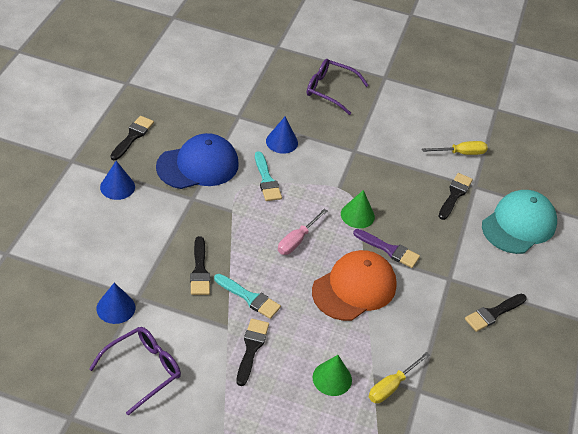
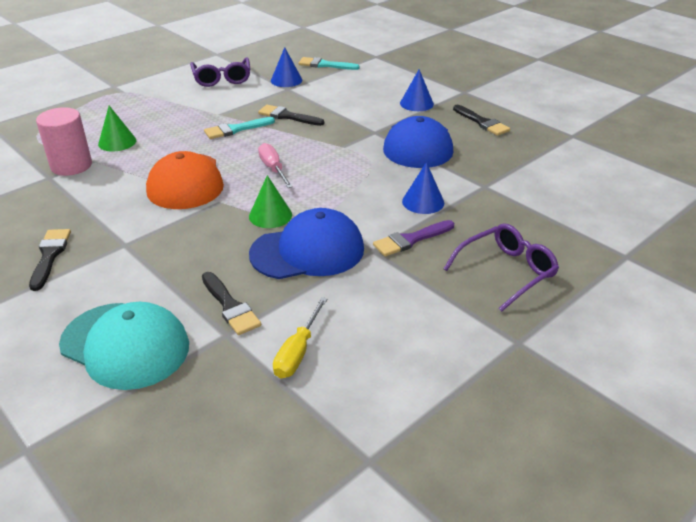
camera: 125 degrees right, 10 degrees down
black brush [236,318,269,386] -> none
turquoise brush [255,151,282,201] -> turquoise brush moved to [299,57,360,70]
purple brush [353,229,420,268] -> purple brush moved to [373,220,454,257]
yellow screwdriver [369,352,430,403] -> pink cylinder [36,107,92,176]
turquoise cap [482,190,557,254] -> turquoise cap turned 45 degrees counterclockwise [59,302,189,390]
none -> blue cap [249,208,364,279]

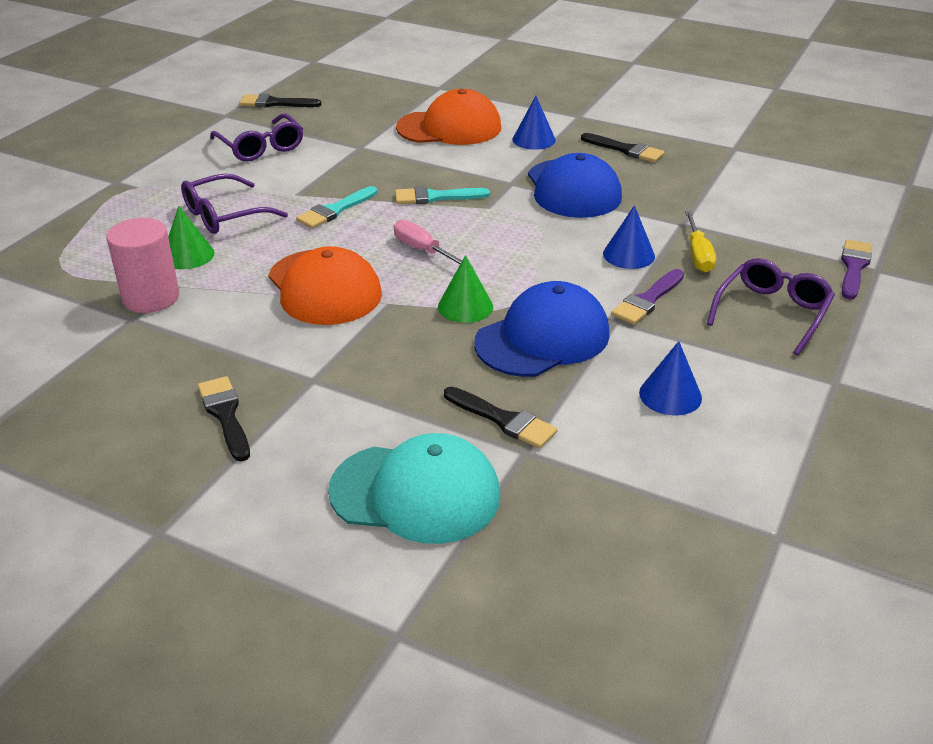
camera: 20 degrees left, 0 degrees up
black brush [258,105,324,126] -> black brush moved to [239,94,322,108]
blue cone [271,47,302,87] -> blue cone moved to [639,341,702,416]
yellow screwdriver [273,297,327,378] -> yellow screwdriver moved to [685,211,716,272]
turquoise brush [299,57,360,70] -> turquoise brush moved to [395,186,490,204]
none -> purple glasses [181,173,288,234]
none -> orange cap [396,89,501,145]
none -> purple brush [841,239,872,300]

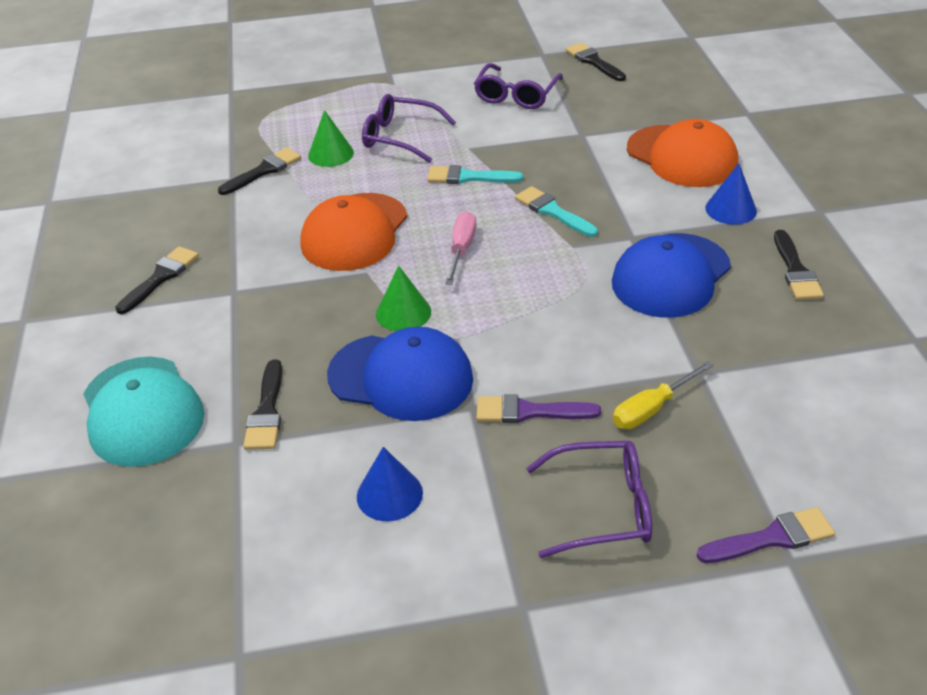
camera: 55 degrees right, 5 degrees up
pink cylinder [106,218,179,313] -> black brush [218,148,301,195]
blue cone [603,205,655,269] -> none

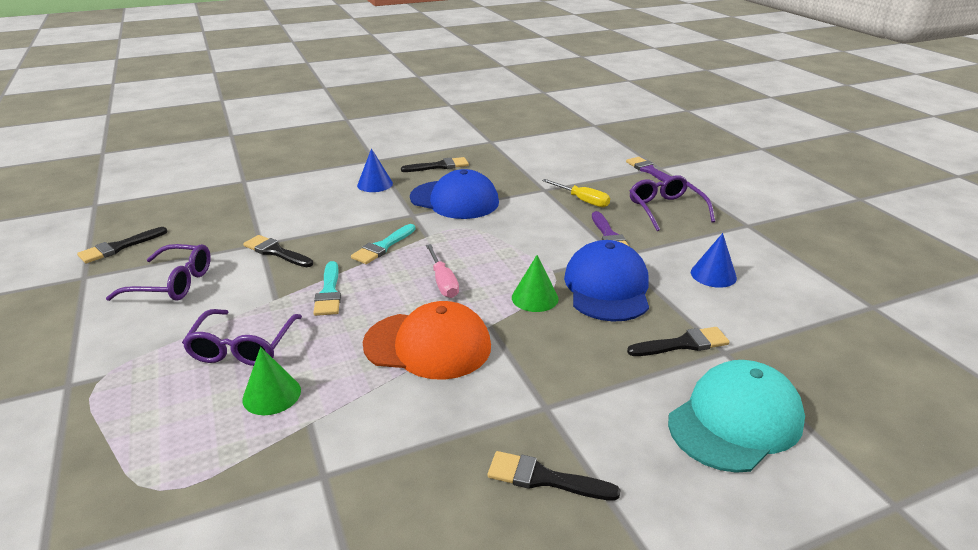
camera: 105 degrees left, 10 degrees down
black brush [218,148,301,195] -> black brush moved to [243,235,313,267]
pink screwdriver [445,212,477,285] -> pink screwdriver turned 105 degrees counterclockwise [426,244,459,298]
orange cap [627,119,738,187] -> none

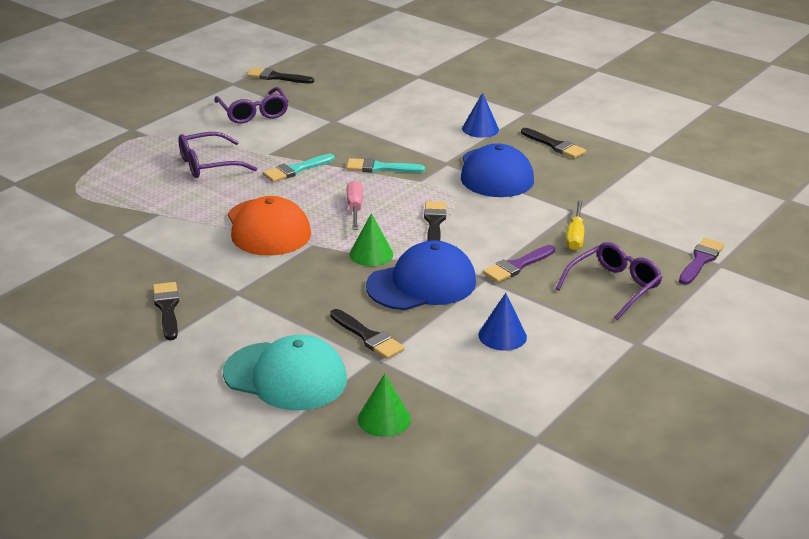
camera: 60 degrees right, 0 degrees up
green cone [242,347,301,415] -> green cone moved to [358,374,411,437]
black brush [243,235,313,267] -> black brush moved to [424,201,446,241]
pink screwdriver [426,244,459,298] -> pink screwdriver turned 135 degrees clockwise [347,180,363,230]

